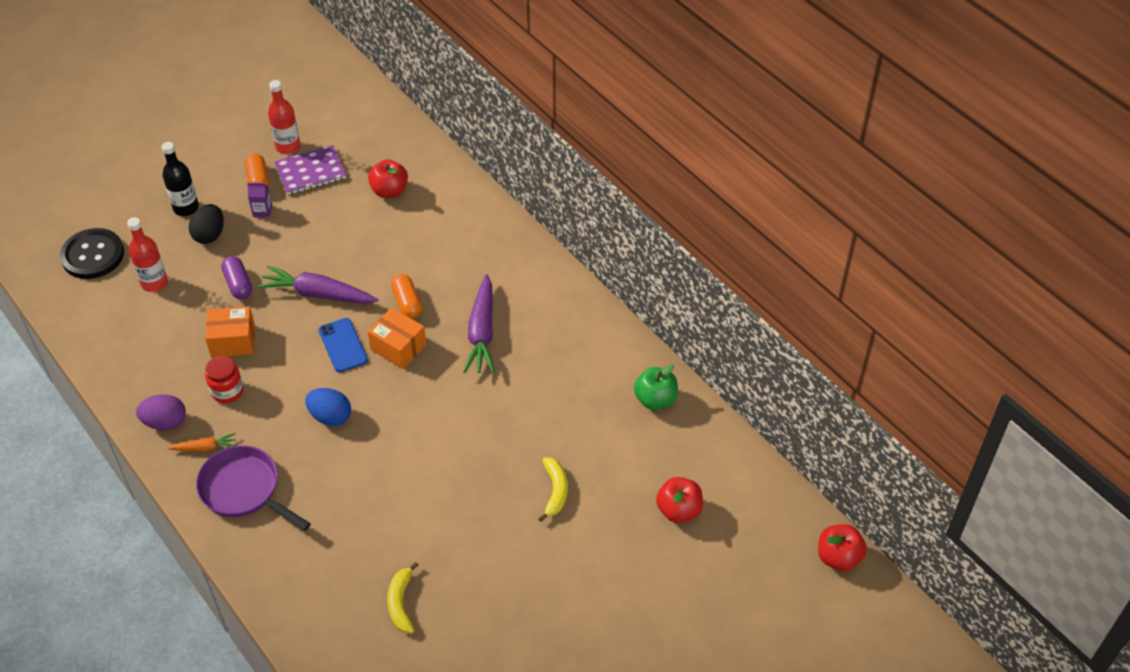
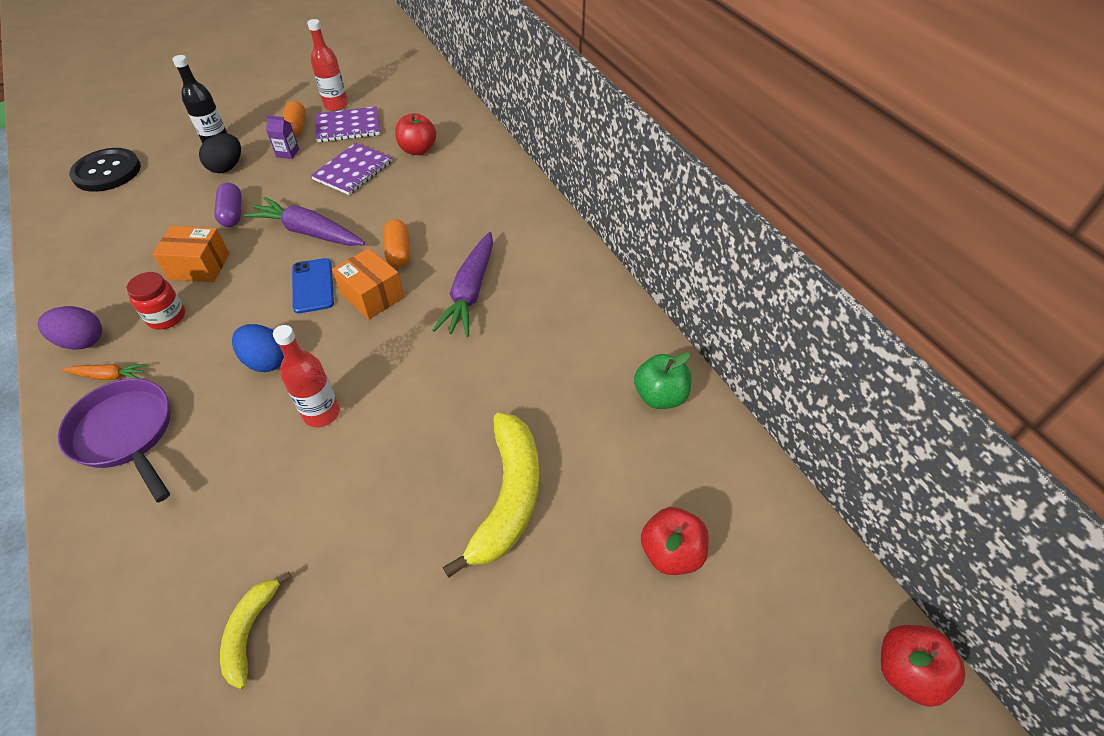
camera: 10 degrees right, 0 degrees up
red bottle [127,217,168,292] -> red bottle moved to [273,325,340,427]
yellow banana [538,457,568,522] -> yellow banana [443,413,539,578], size x1.81
none -> purple notebook [311,143,392,195]

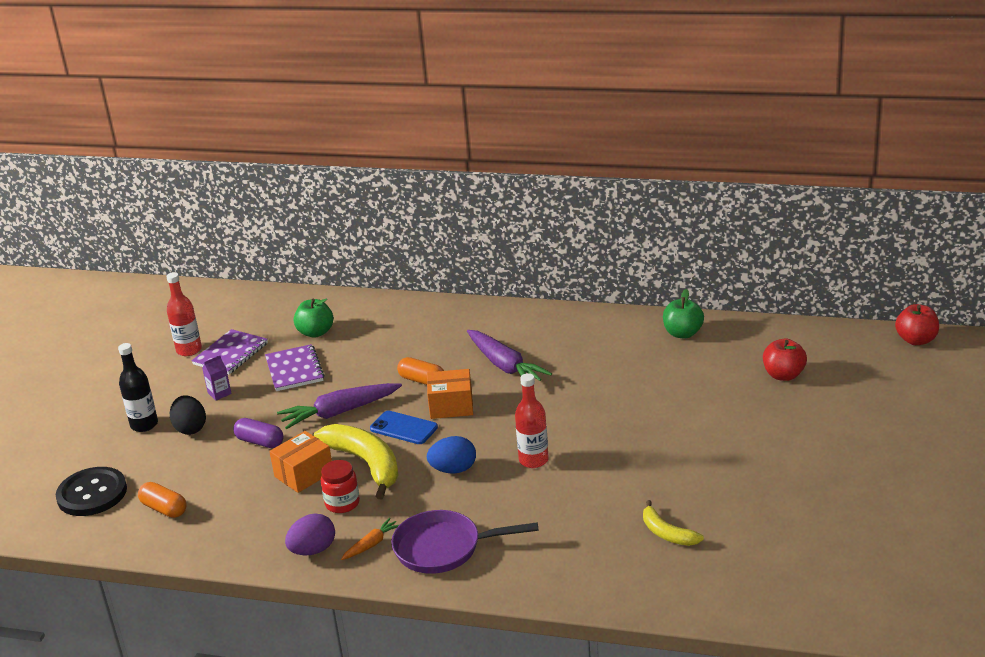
camera: 45 degrees left, 20 degrees down
orange capsule [282,101,306,138] -> orange capsule moved to [138,482,187,518]
red apple [395,113,436,155] -> green apple [294,299,334,338]
yellow banana [443,413,539,578] -> yellow banana moved to [314,424,399,499]

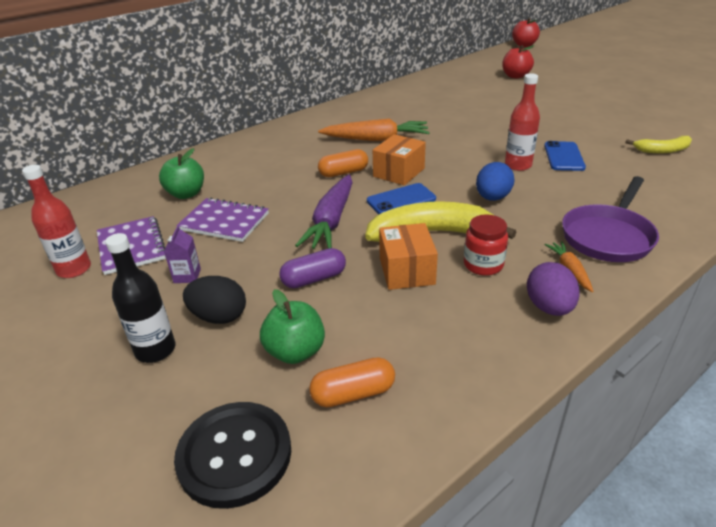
camera: 55 degrees left, 5 degrees up
purple carrot [467,330,552,381] -> orange carrot [318,118,430,141]
green apple [663,289,704,338] -> green apple moved to [260,289,325,364]
none -> blue phone [544,141,586,171]

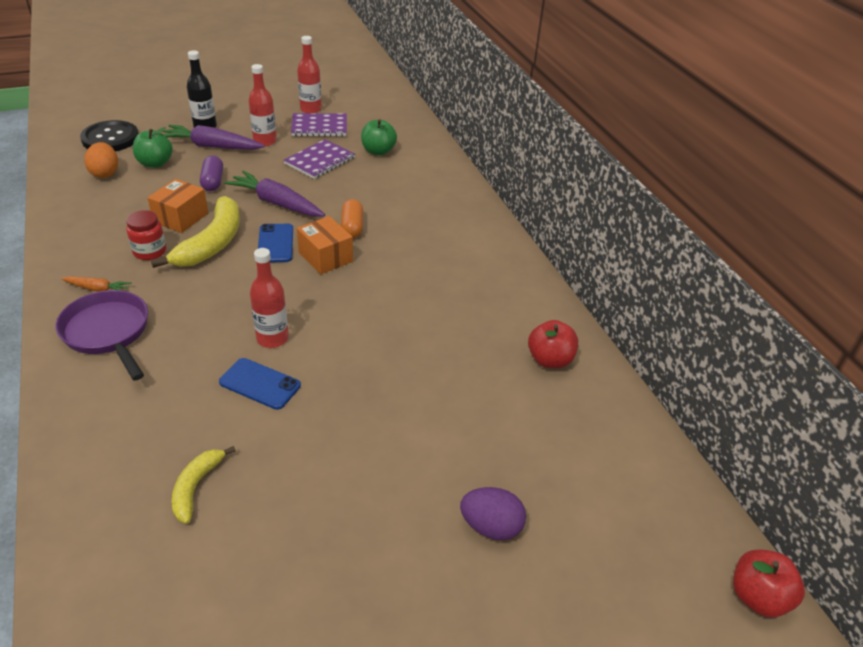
camera: 105 degrees right, 5 degrees up
purple carton [164,225,201,283] -> red bottle [248,64,277,146]
black egg [183,276,246,324] -> purple carrot [163,124,264,150]
orange capsule [309,357,395,407] -> orange egg [84,142,118,178]
orange carrot [318,118,430,141] -> none
orange box [379,223,438,290] -> orange box turned 75 degrees counterclockwise [148,179,208,233]
blue egg [476,162,515,201] -> none
red apple [502,45,534,79] -> red apple moved to [528,320,578,368]
purple egg [527,262,580,316] -> purple egg moved to [460,487,526,540]

